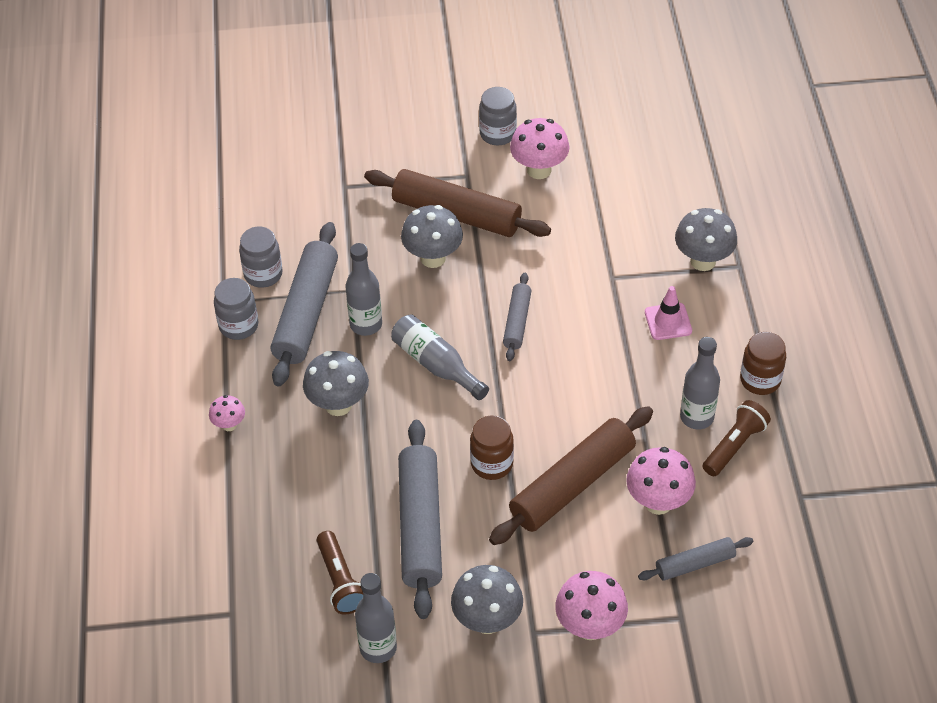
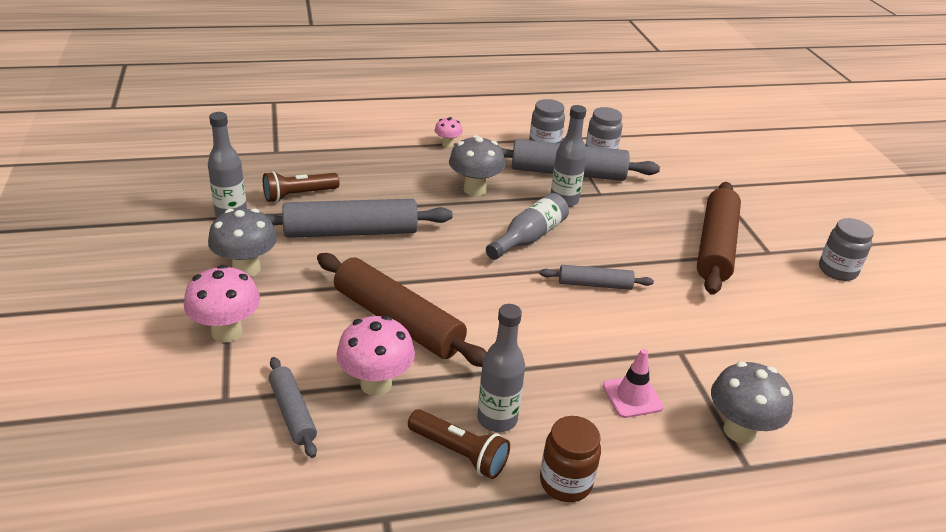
camera: 80 degrees right, 15 degrees down
grey mushroom [401,205,463,268] -> none
brown jar [470,415,514,480] -> none
pink mushroom [510,118,570,179] -> none

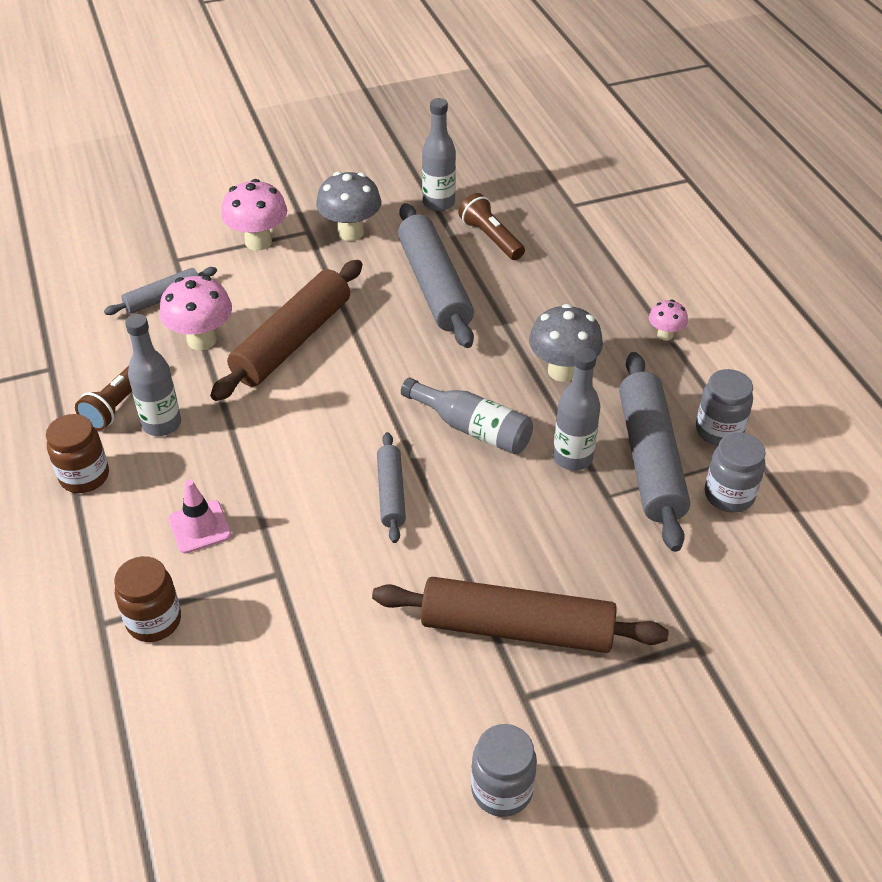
camera: 85 degrees right, 10 degrees up
grey mushroom [711,361,793,444] -> brown jar [114,556,181,642]

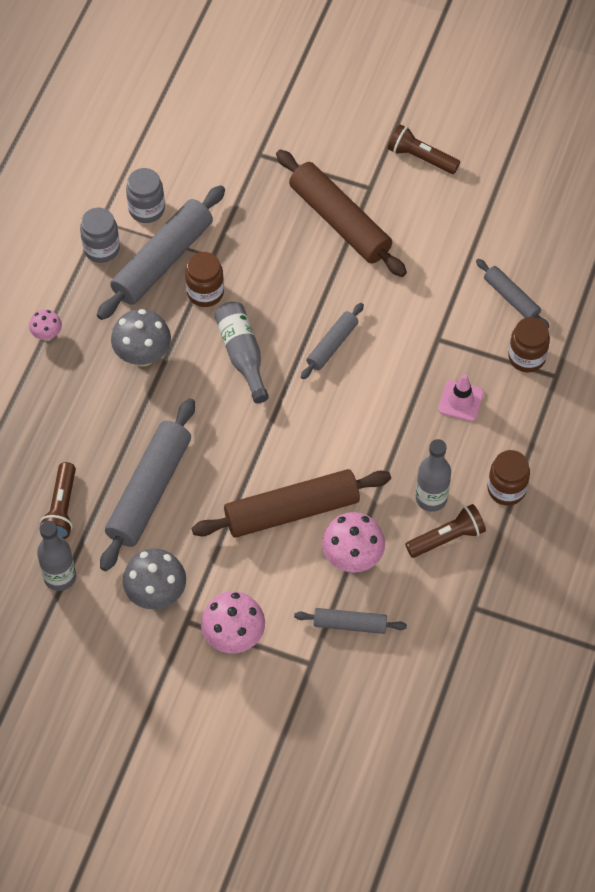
camera: 140 degrees left, 15 degrees up
grey jar [471,724,537,817] -> brown flashlight [388,124,460,174]
grey bottle [553,347,600,471] -> brown jar [185,252,224,307]
none -> grey rolling pin [476,259,550,328]

